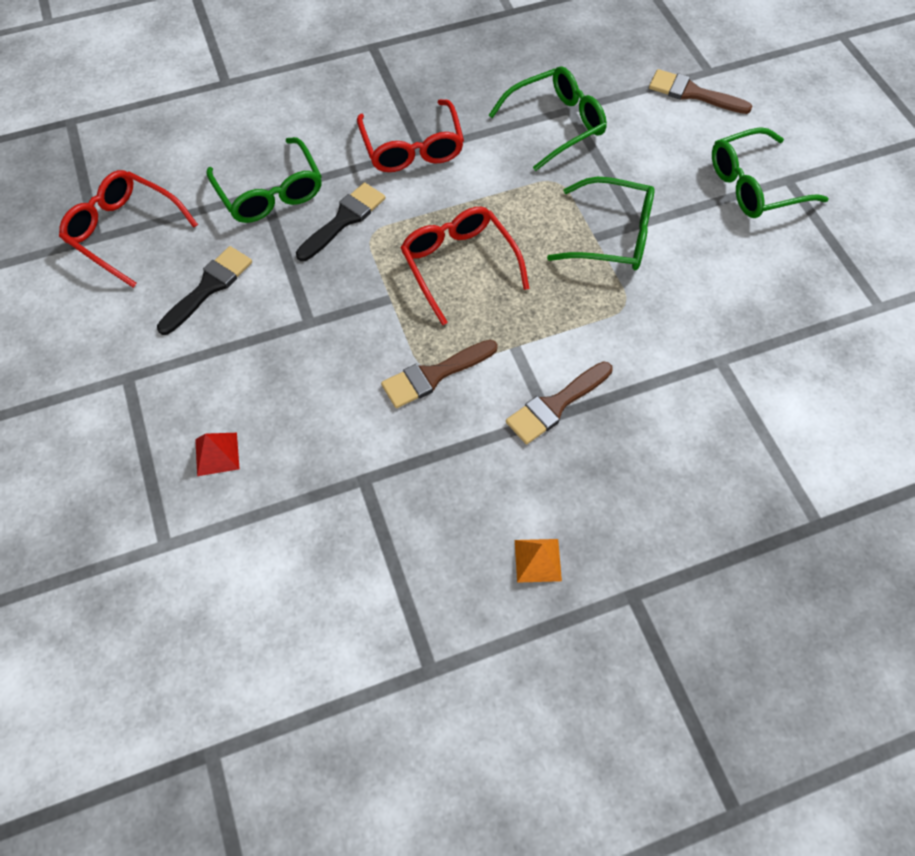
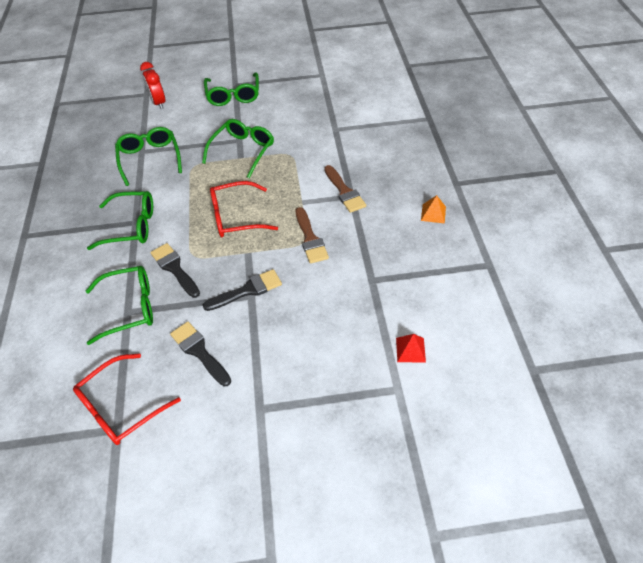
camera: 75 degrees left, 10 degrees down
red pyramid [195,433,240,476] -> red pyramid moved to [396,334,426,363]
red glasses [357,99,464,172] -> green glasses [87,191,153,250]
brown brush [649,69,753,114] -> red clock [140,62,165,109]
none -> black brush [203,269,282,311]

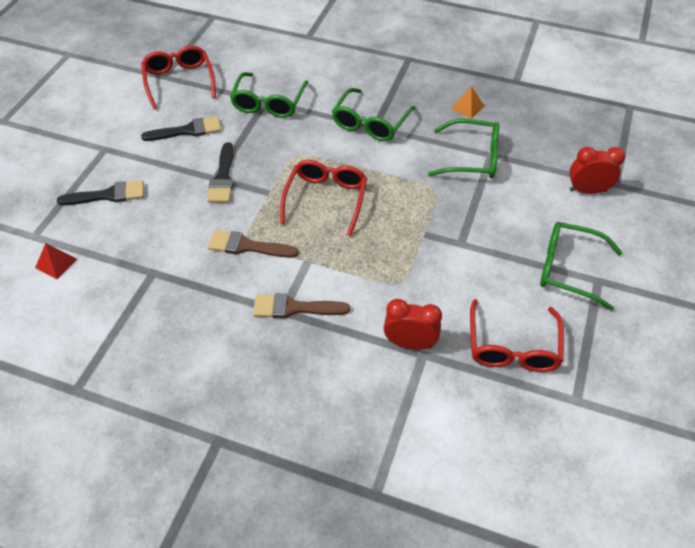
camera: 115 degrees right, 0 degrees up
black brush [150,243,200,298] -> black brush moved to [57,180,144,205]
green glasses [202,119,274,178] -> none
orange pyramid [421,195,446,224] -> orange pyramid moved to [451,86,484,119]
none -> red clock [384,299,442,350]
none -> red glasses [470,299,564,372]

